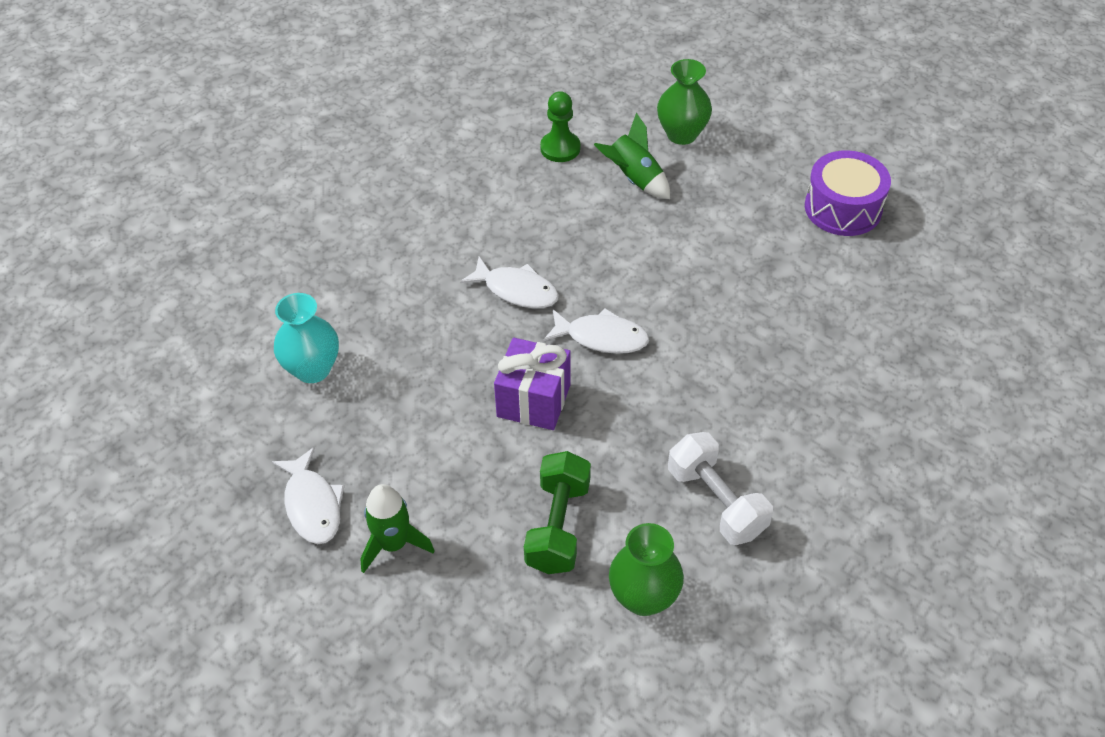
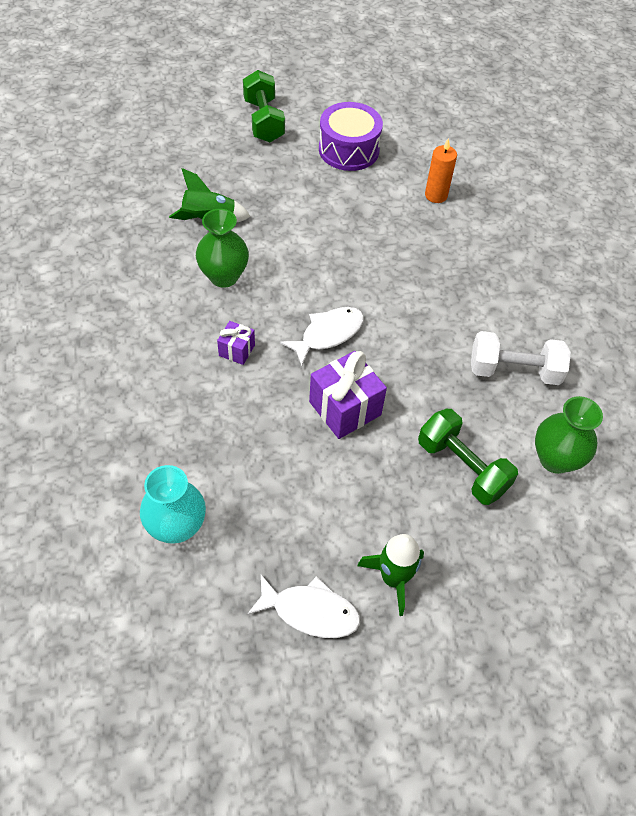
camera: 55 degrees left, 5 degrees up
white fish [460,257,559,309] -> purple gift [217,321,255,365]
green pawn [540,91,580,162] -> none
green vase [657,59,712,145] -> green vase moved to [196,209,249,288]
none -> green dumbbell [243,70,285,143]
none -> orange candle [425,138,457,203]

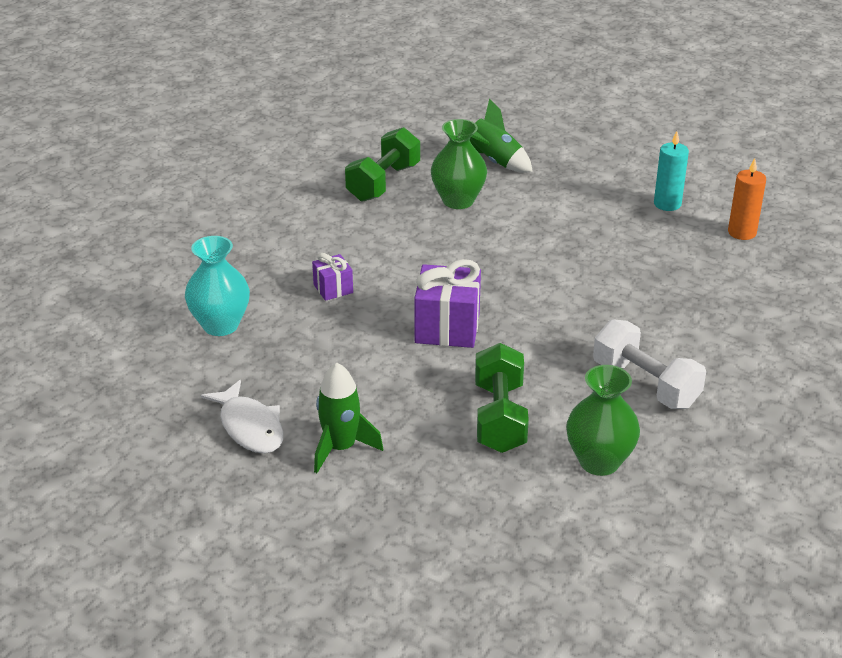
camera: 45 degrees right, 20 degrees down
purple gift [217,321,255,365] -> purple gift moved to [312,253,353,301]
green dumbbell [243,70,285,143] -> green dumbbell moved to [345,127,420,202]
white fish [280,307,364,366] -> none
purple drum [319,102,383,171] -> none
none -> turquoise candle [654,131,689,211]

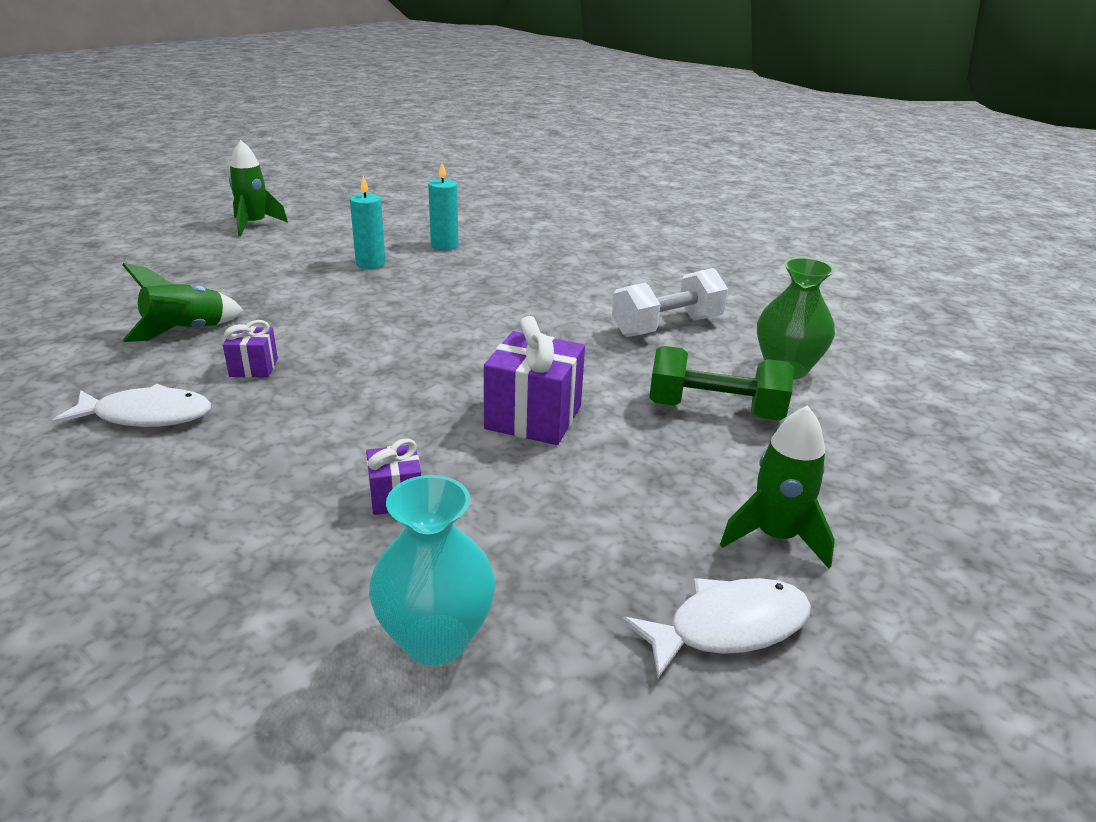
camera: 80 degrees left, 5 degrees down
green dumbbell [345,127,420,202] -> white fish [52,384,211,427]
green vase [431,119,487,209] -> purple gift [223,320,278,378]
orange candle [728,158,766,240] -> turquoise candle [428,163,459,250]
none -> green rocket [229,140,288,236]

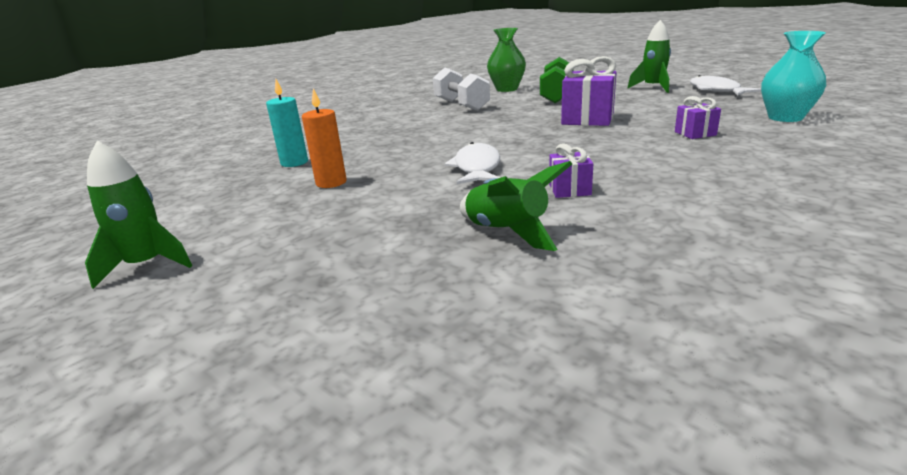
camera: 85 degrees left, 5 degrees down
white fish [52,384,211,427] -> white fish moved to [445,142,500,184]
turquoise candle [350,175,386,269] -> orange candle [302,88,347,188]

